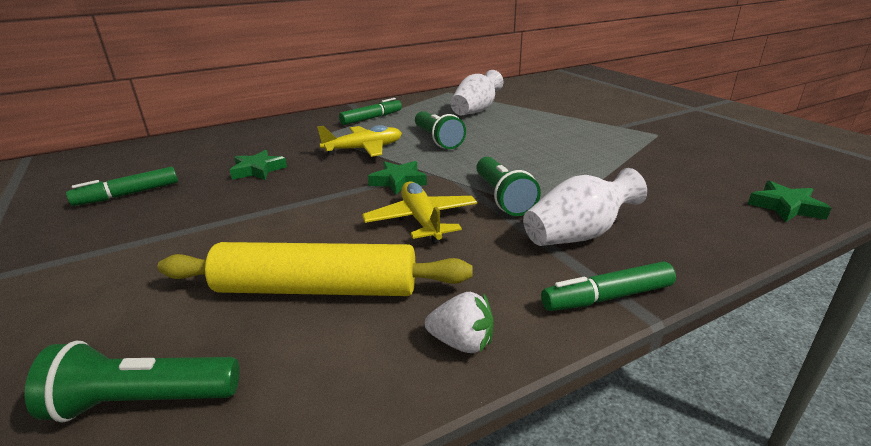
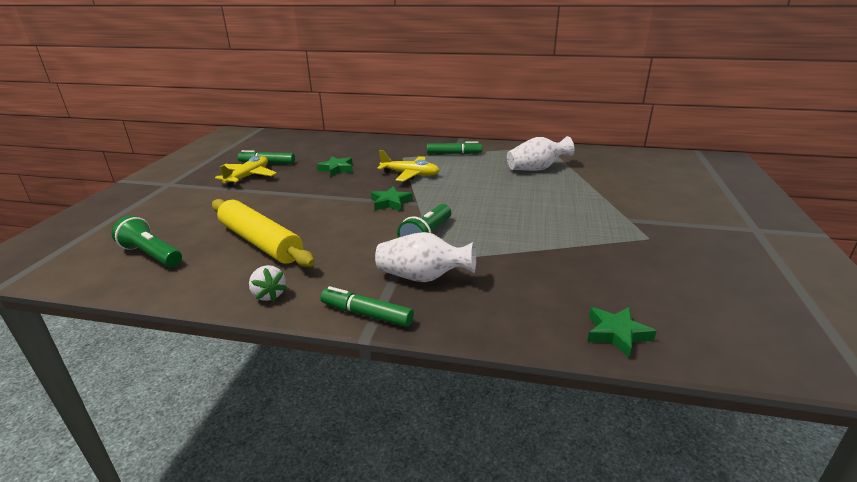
camera: 40 degrees right, 0 degrees up
yellow plane [362,181,477,244] -> yellow plane moved to [215,156,277,187]
green flashlight [415,111,466,149] -> none

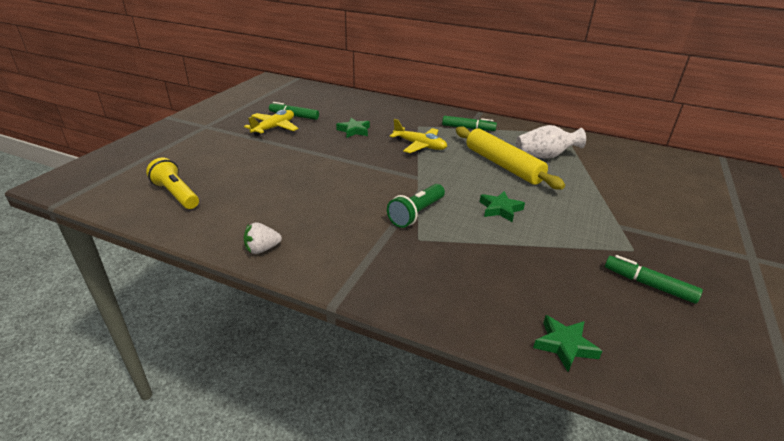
camera: 10 degrees right, 5 degrees up
green flashlight [112,216,182,267] -> yellow flashlight [146,158,199,209]
yellow rolling pin [212,199,315,267] -> yellow rolling pin moved to [456,127,565,189]
white strawberry [249,265,287,301] -> white strawberry turned 90 degrees clockwise [244,222,282,254]
green marker [320,286,414,327] -> green marker moved to [605,255,703,304]
green star [371,186,413,211] -> green star moved to [480,191,525,222]
white vase [375,232,476,282] -> none

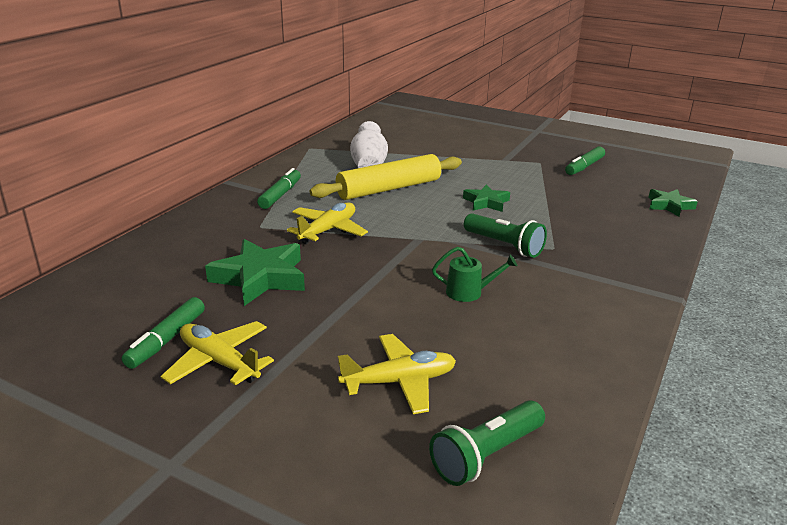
camera: 85 degrees left, 5 degrees down
yellow flashlight [146,158,199,209] -> green flashlight [429,400,545,486]
white strawberry [244,222,282,254] -> none
green star [336,118,370,138] -> green star [205,239,305,306], size x1.70
none -> yellow plane [338,334,456,414]
none -> green watering can [432,247,517,302]

